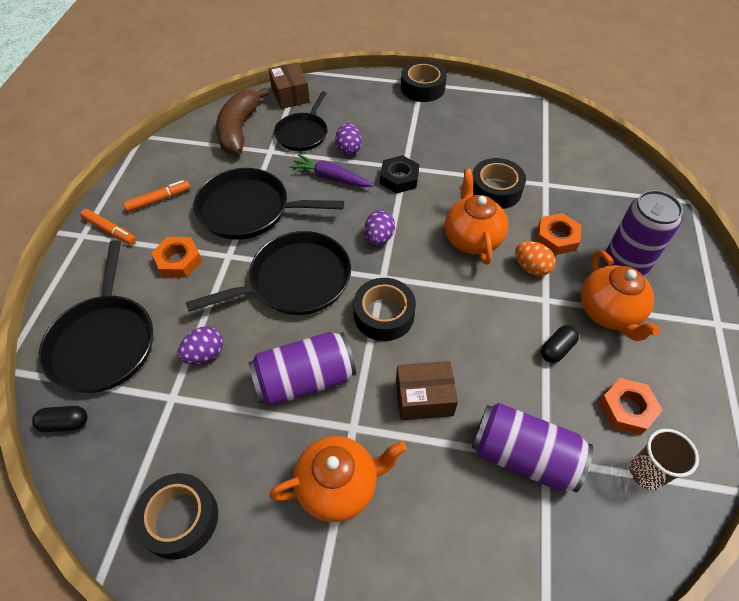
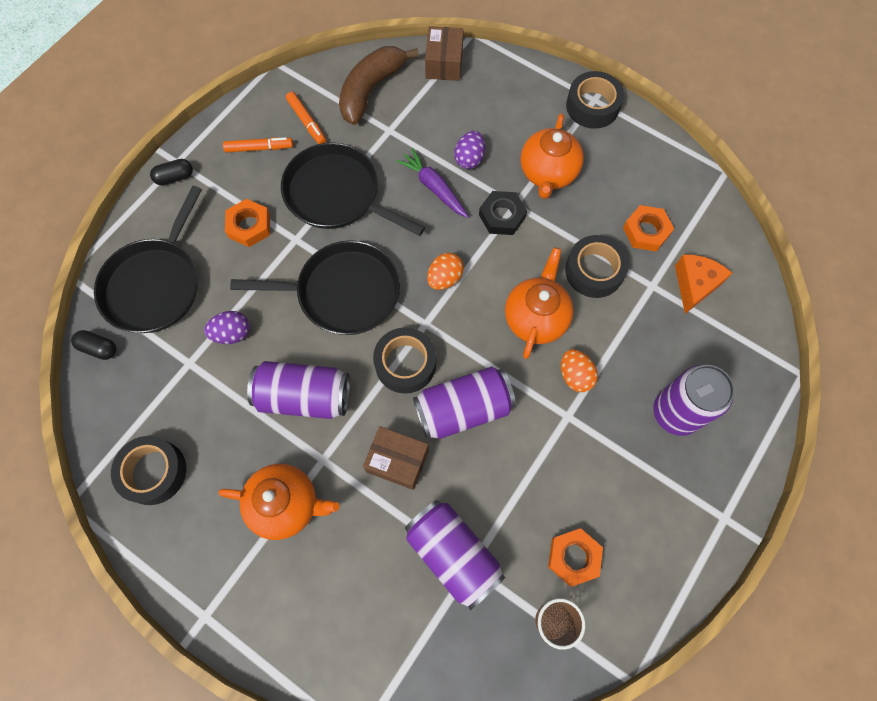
camera: 25 degrees right, 15 degrees up
orange marker [80,209,136,245] -> orange marker moved to [286,92,326,144]
black pan [274,91,327,151] -> none
purple egg [365,210,395,245] -> orange egg [427,253,464,290]
orange nut [536,213,582,255] -> orange nut moved to [623,205,674,252]
black capsule [541,325,579,363] -> black capsule moved to [150,159,193,185]
orange teapot [581,250,660,341] -> orange teapot moved to [521,114,584,199]
none -> purple can [413,367,516,439]
none -> orange cheese [675,254,732,314]

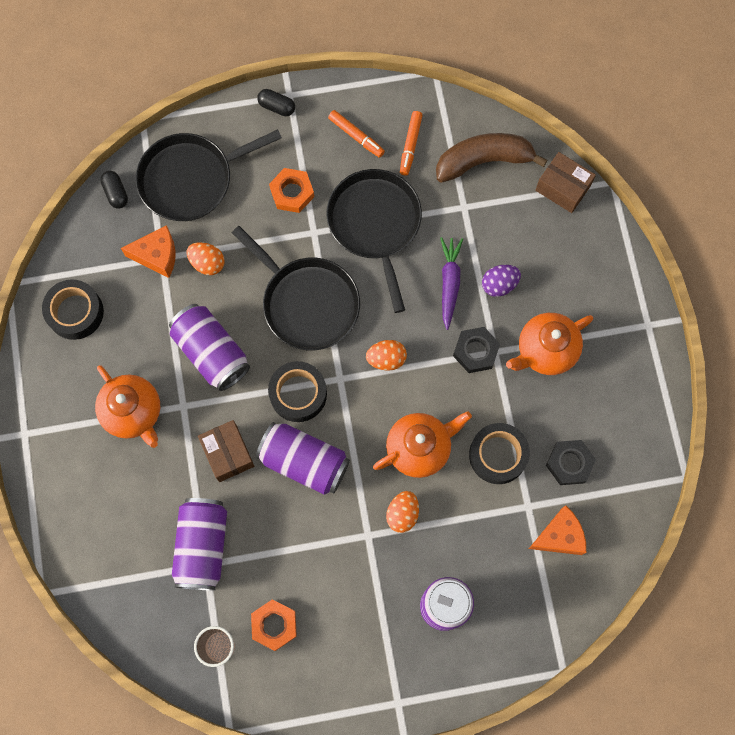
camera: 45 degrees right, 5 degrees up
purple egg [204,311,250,344] -> orange egg [187,242,225,275]
brown box [425,26,464,81] -> brown box turned 75 degrees clockwise [535,152,596,213]
black tape [566,71,624,129] -> none
orange nut [623,205,674,252] -> black nut [546,440,596,485]
none -> orange cheese [121,225,176,278]

